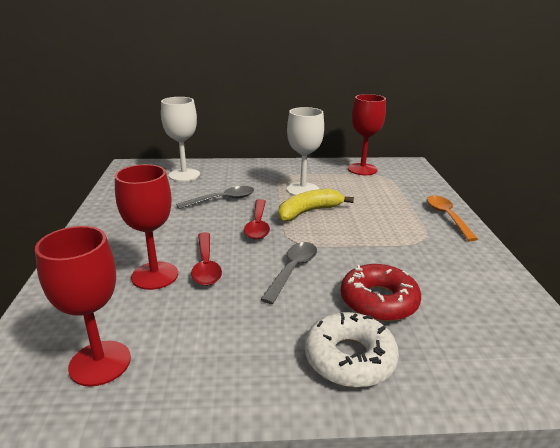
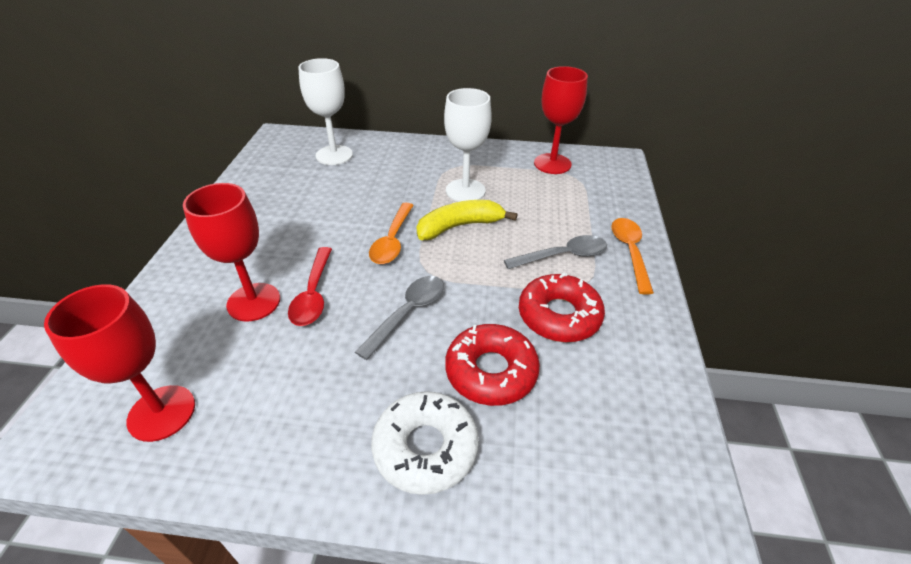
camera: 10 degrees right, 15 degrees up
grey spoon [176,186,254,209] -> grey spoon moved to [504,235,607,269]
red spoon [244,199,270,240] -> orange spoon [369,203,414,264]
none -> red donut [519,273,605,342]

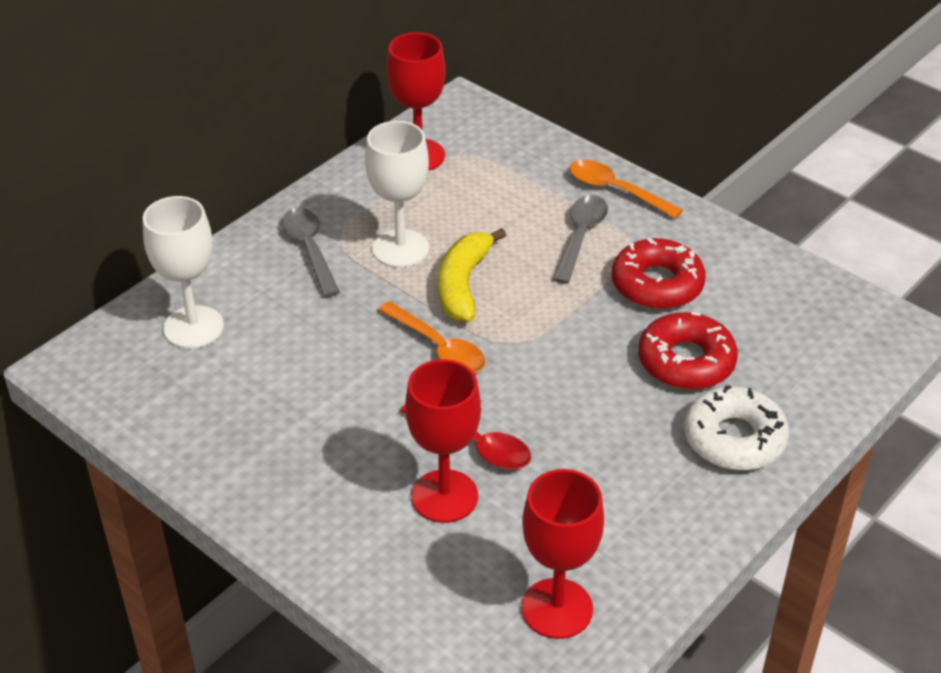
camera: 55 degrees left, 0 degrees up
grey spoon [355,276,444,360] -> grey spoon moved to [282,208,340,297]

